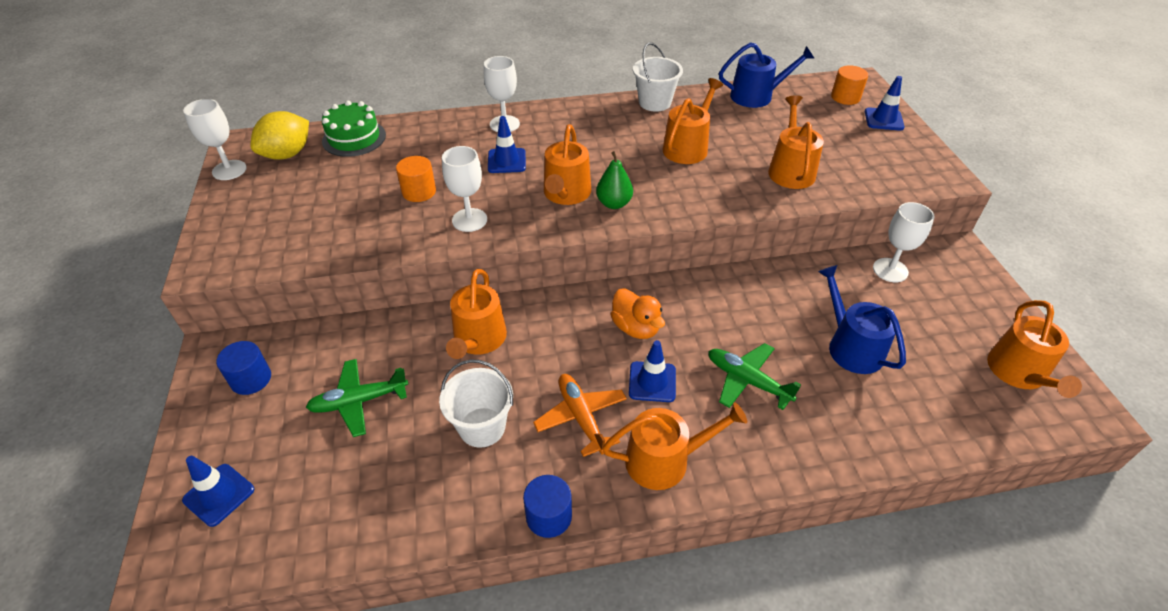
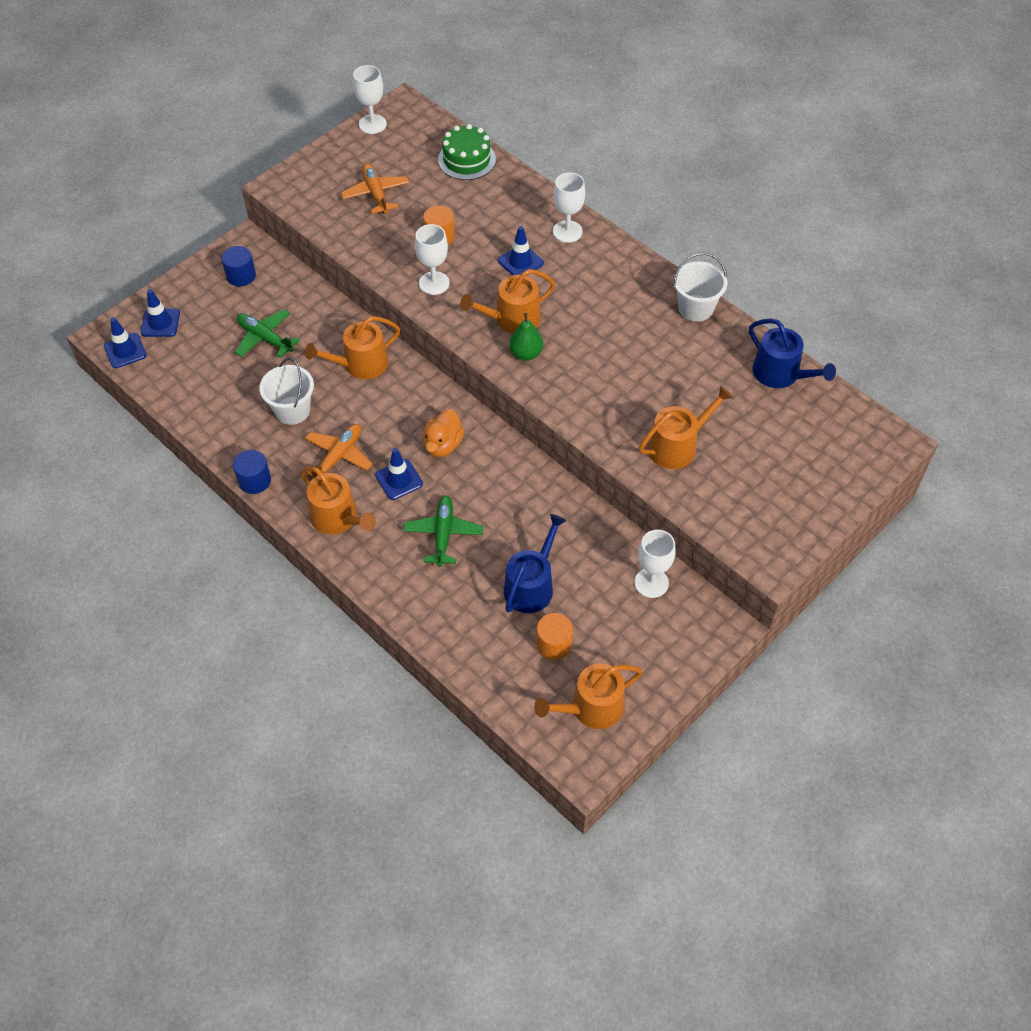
camera: 55 degrees right, 10 degrees up
yellow lemon [250,111,309,160] -> none
orange watering can [663,78,723,164] -> none
orange cylinder [831,65,868,105] -> orange cylinder moved to [536,613,573,660]
blue traffic cone [865,76,905,131] -> blue traffic cone moved to [104,317,147,368]
none -> orange plane [341,164,409,214]

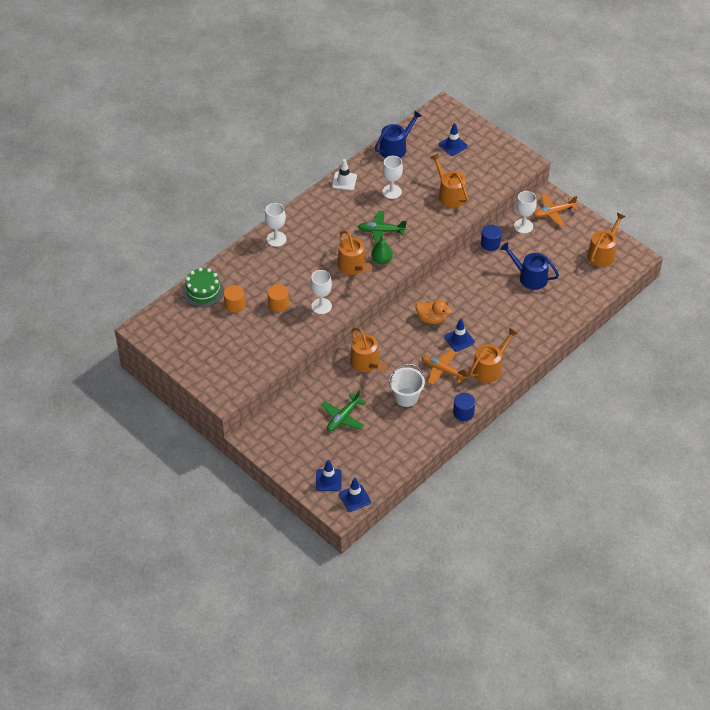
camera: 90 degrees left, 5 degrees down
blue cylinder [221,246,256,287] -> blue cylinder moved to [481,225,502,251]
orange plane [341,164,409,214] -> orange plane moved to [533,194,578,226]
white goblet [353,65,387,134] -> white goblet moved to [382,156,403,199]
green plane [403,496,483,567] -> green plane moved to [358,211,407,244]
blue traffic cone [498,226,544,275] -> blue traffic cone moved to [439,123,468,156]
orange watering can [534,663,643,729] -> orange watering can turned 120 degrees counterclockwise [587,212,626,267]
orange cylinder [536,613,573,660] -> orange cylinder moved to [224,285,245,313]
white bucket [674,253,727,322] -> white traffic cone [332,159,357,190]

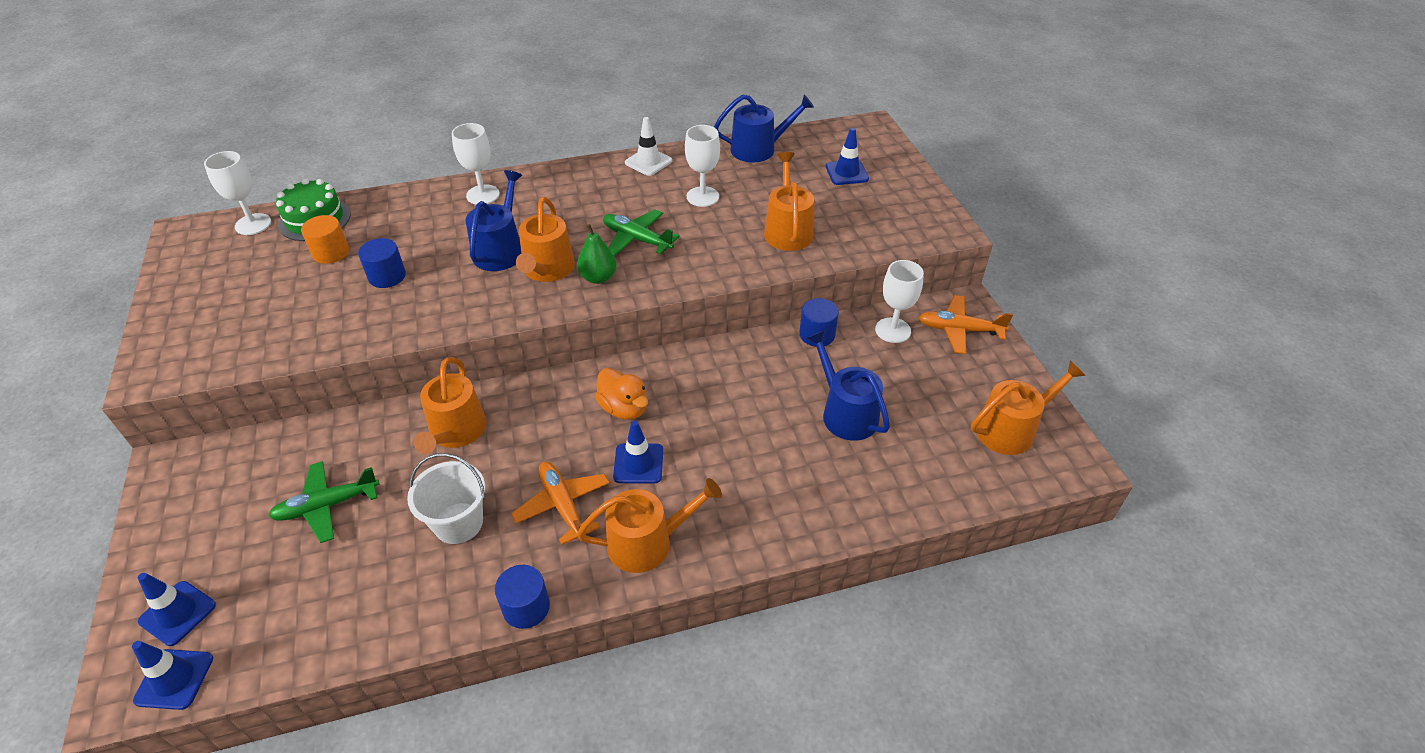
camera: 30 degrees right, 5 degrees down
orange cylinder [268,284,289,312] -> blue cylinder [358,238,406,288]
white goblet [310,270,332,314] -> white goblet moved to [204,151,271,235]
none -> blue watering can [465,170,522,271]

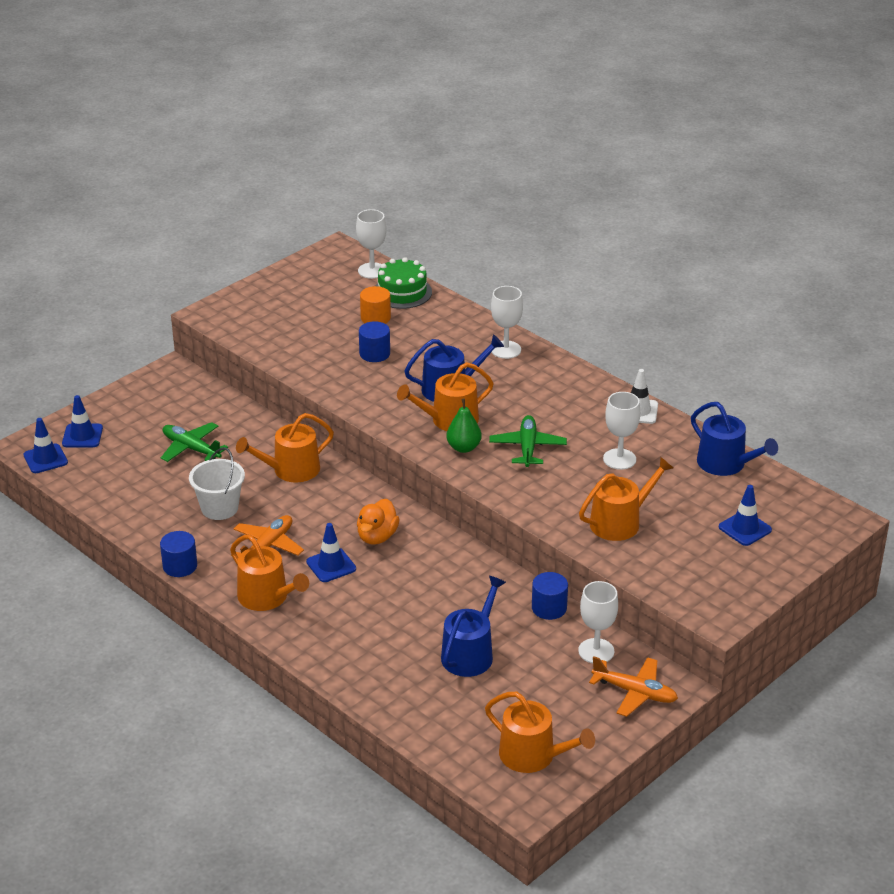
camera: 60 degrees right, 10 degrees down
orange plane [918,295,1013,354] -> orange plane turned 135 degrees clockwise [589,656,678,717]

